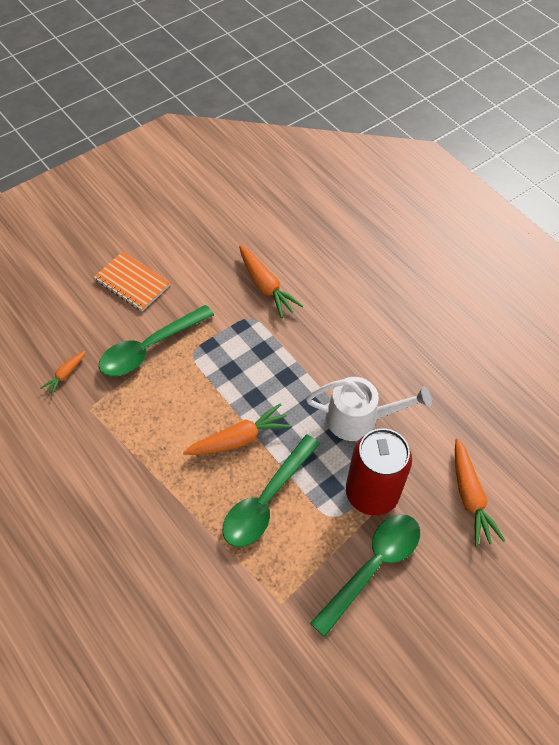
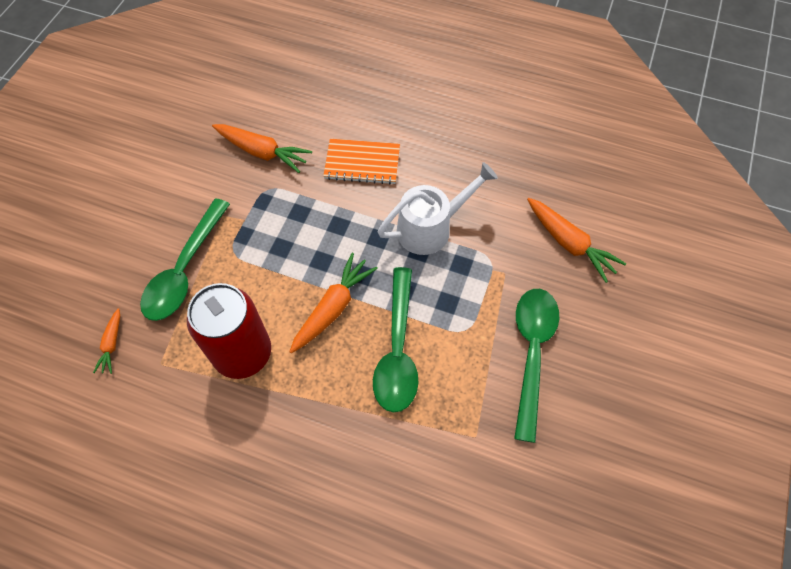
camera: 30 degrees left, 5 degrees up
orange notebook [94,252,170,311] -> orange notebook moved to [323,139,400,185]
red can [346,428,412,516] -> red can moved to [187,283,271,379]

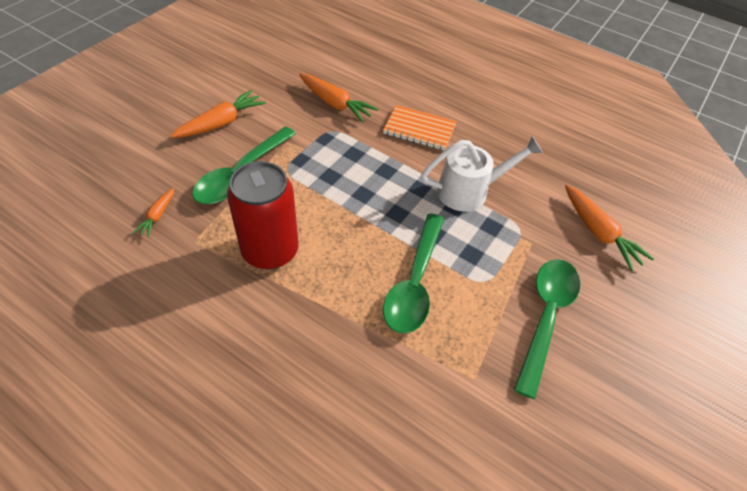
camera: 10 degrees right, 10 degrees down
orange carrot [289,253,378,354] -> orange carrot moved to [170,90,266,138]

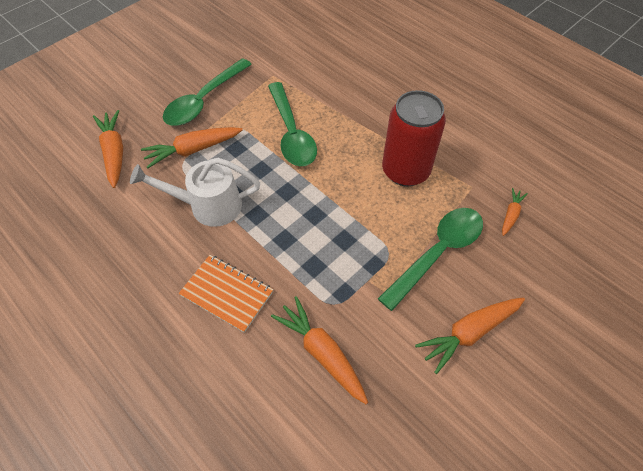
camera: 165 degrees left, 5 degrees up
green spoon [383,213,444,334] -> green spoon turned 135 degrees clockwise [268,82,317,166]
none -> orange carrot [141,127,243,168]

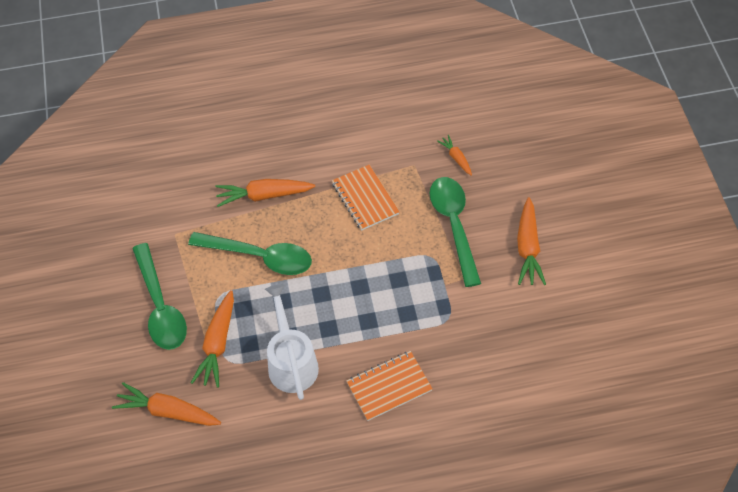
camera: 55 degrees left, 0 degrees up
white watering can [130,158,260,227] -> white watering can turned 135 degrees clockwise [265,284,319,400]
orange carrot [271,296,368,404] -> orange carrot moved to [215,179,315,207]
red can [382,90,446,186] -> orange notebook [332,165,400,231]

